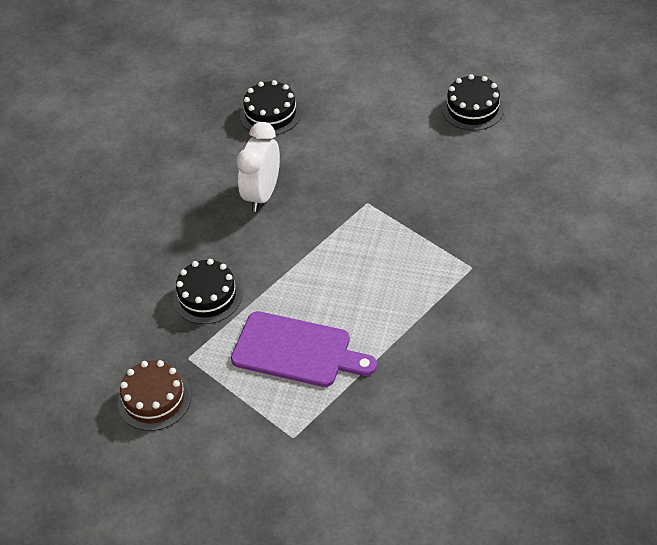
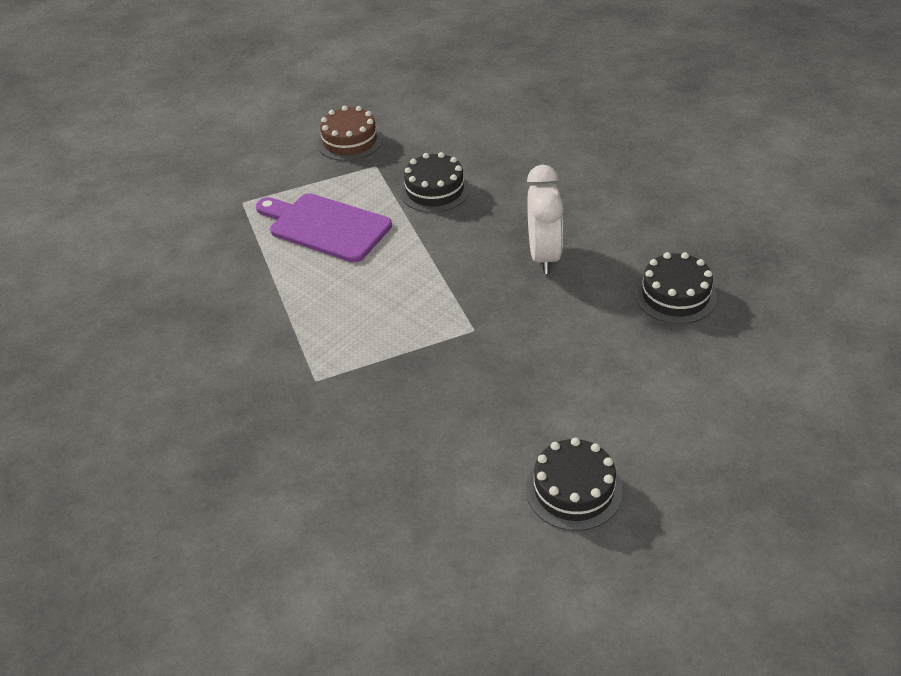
camera: 115 degrees right, 5 degrees down
purple cutting board [231,311,377,387] -> purple cutting board turned 75 degrees clockwise [256,193,392,263]
white clock [236,122,280,212] -> white clock turned 45 degrees clockwise [527,165,564,274]

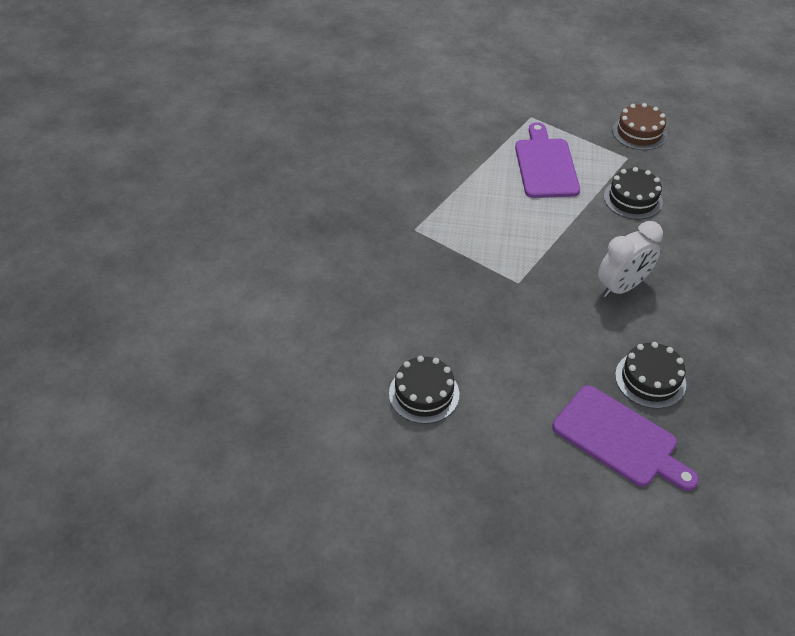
camera: 55 degrees right, 5 degrees up
none -> purple cutting board [552,385,699,491]

